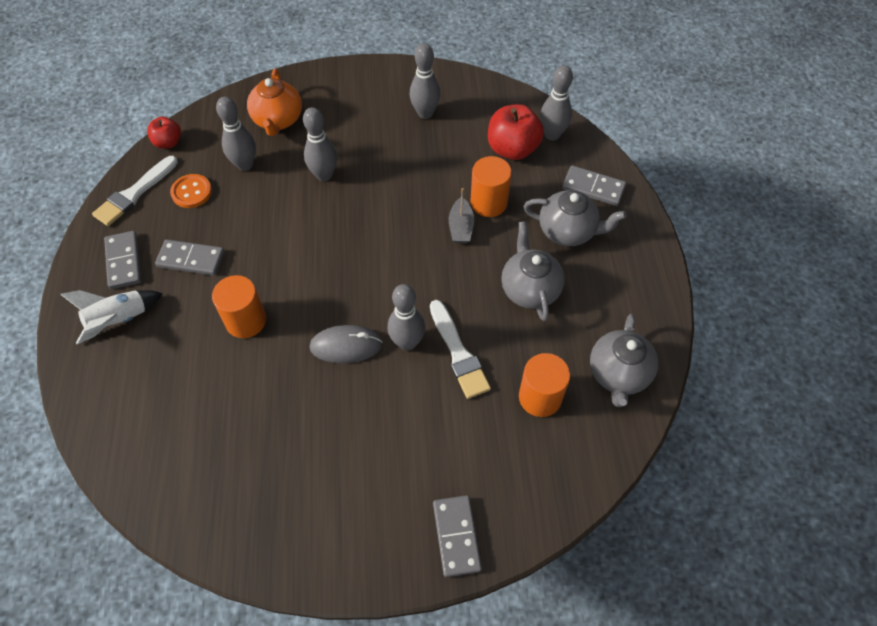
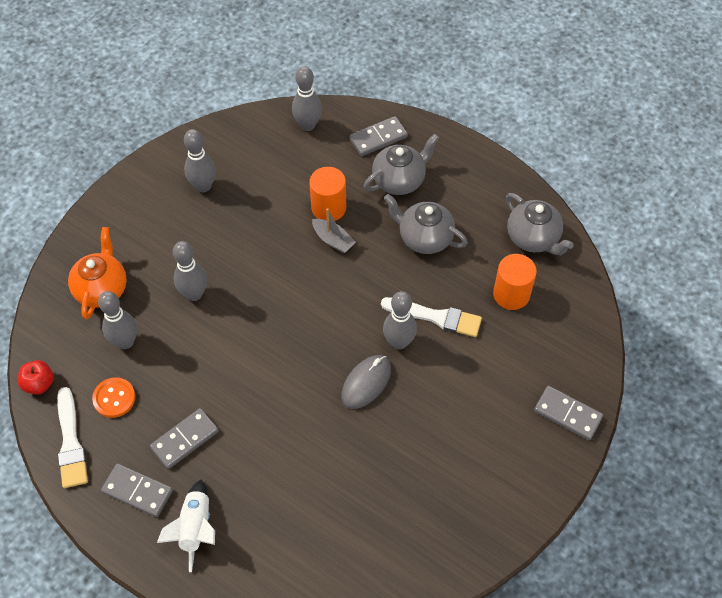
camera: 50 degrees left, 0 degrees up
orange cylinder [212,275,266,338] -> none
orange teapot [247,69,302,136] -> orange teapot turned 120 degrees counterclockwise [68,227,127,319]
red apple [488,104,544,160] -> none

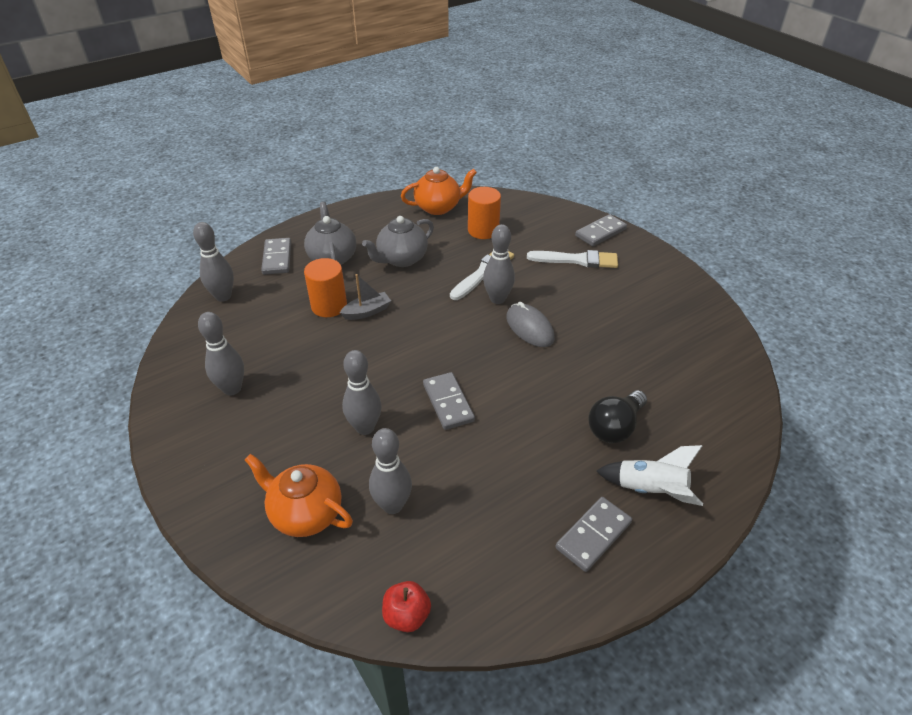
camera: 70 degrees left, 15 degrees down
white brush [57,387,88,488] -> white brush moved to [527,250,618,268]
orange button [92,377,136,418] -> none
grey domino [150,408,219,469] -> grey domino moved to [423,372,475,430]
grey teapot [506,193,574,255] -> orange teapot [401,167,477,215]
none -> black light bulb [588,390,647,443]

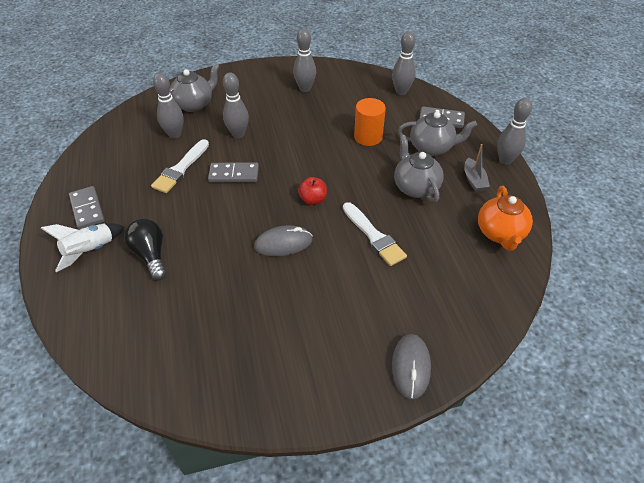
camera: 110 degrees right, 5 degrees up
orange teapot [245,454,353,537] -> grey teapot [170,63,219,112]
grey boat [340,274,391,320] -> grey boat moved to [465,144,490,192]
red apple [382,581,431,632] -> red apple moved to [298,177,327,205]
orange cylinder [468,187,501,239] -> none
grey bowling pin [483,224,515,304] -> grey bowling pin moved to [497,98,532,165]
white brush [527,250,618,268] -> white brush moved to [151,139,209,193]
grey domino [575,214,627,246] -> grey mouse [392,334,431,399]

